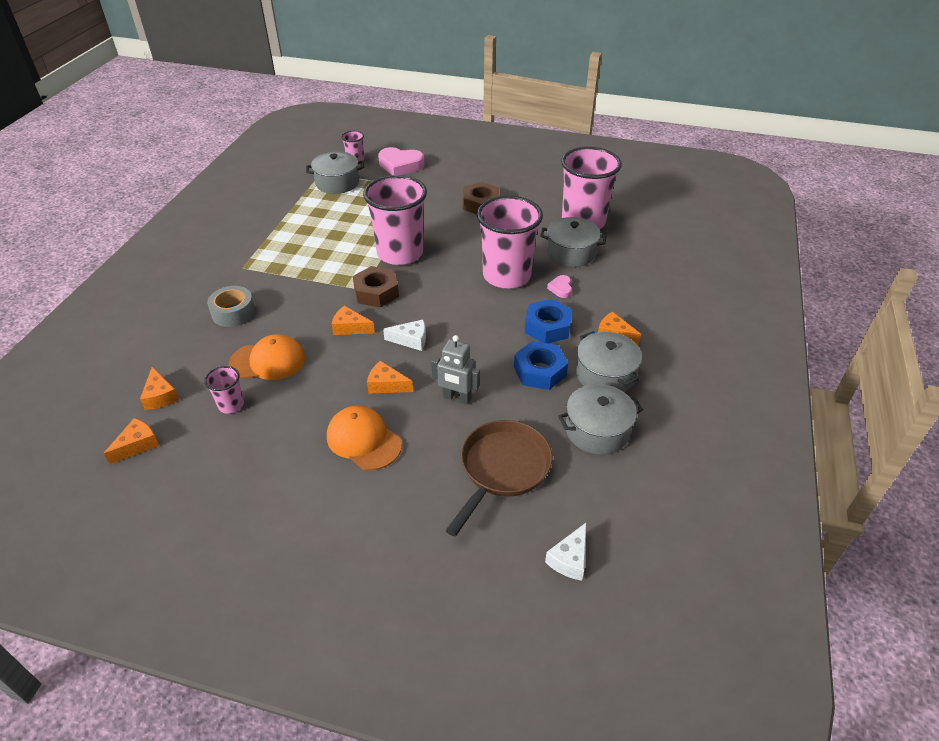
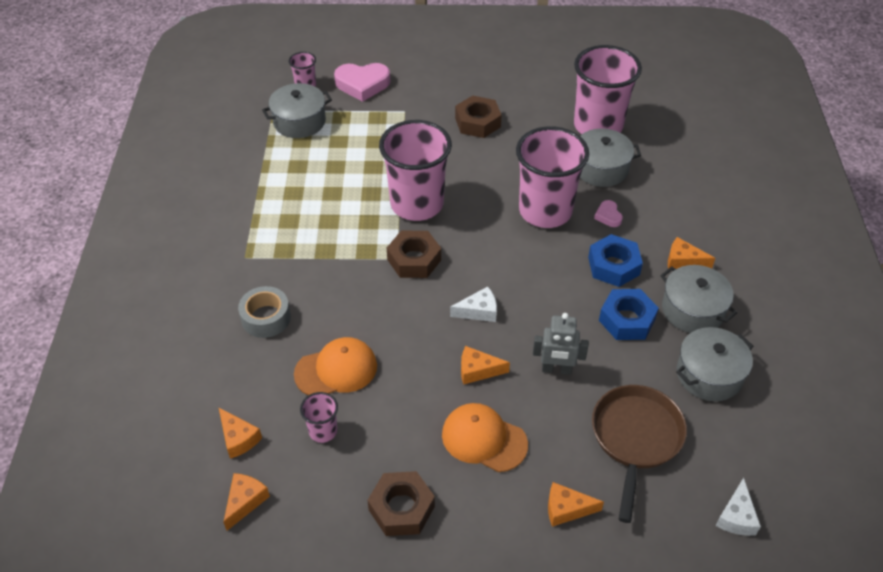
camera: 15 degrees left, 5 degrees up
orange cheese [332,306,375,335] -> orange cheese moved to [548,482,604,527]
none -> brown nut [367,471,435,536]

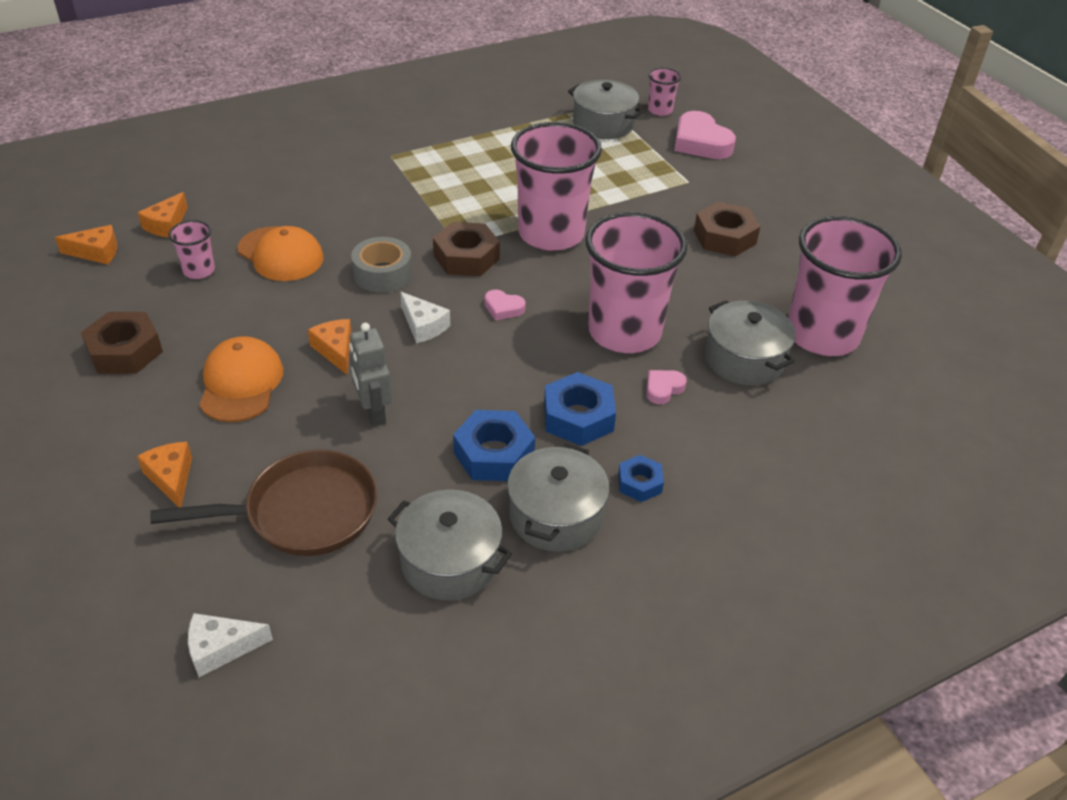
camera: 60 degrees right, 5 degrees down
grey tape [238,286,291,338] -> grey tape moved to [351,237,412,293]
orange cheese [668,237,715,269] -> blue nut [618,455,664,502]
none -> pink heart [485,289,526,320]

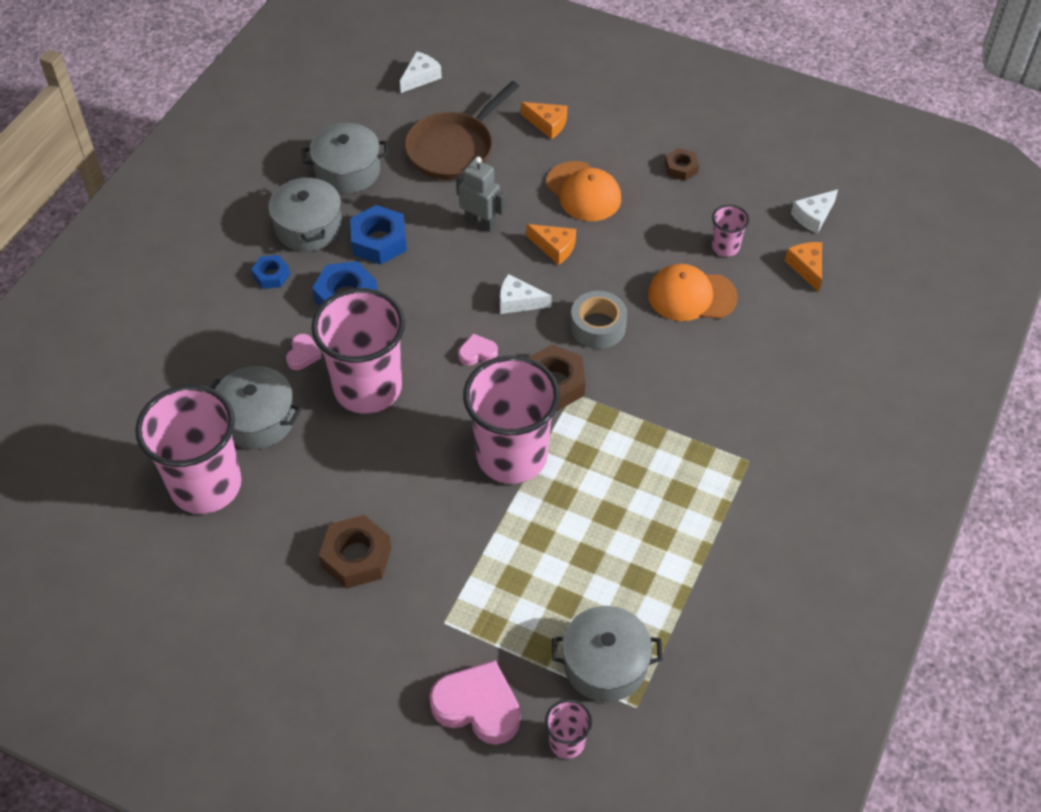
camera: 145 degrees right, 10 degrees up
orange cheese [55,225,117,265] -> white cheese [791,189,838,234]
brown nut [81,312,163,374] -> brown nut [665,148,699,181], size x0.59

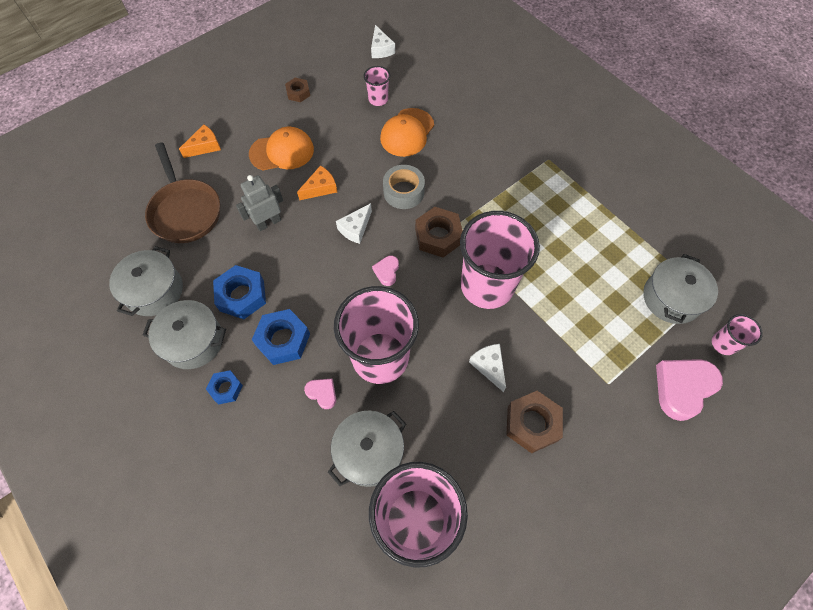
camera: 65 degrees left, 10 degrees up
white cheese [400,51,442,93] -> white cheese moved to [469,344,506,392]
orange cheese [785,242,822,292] -> none

